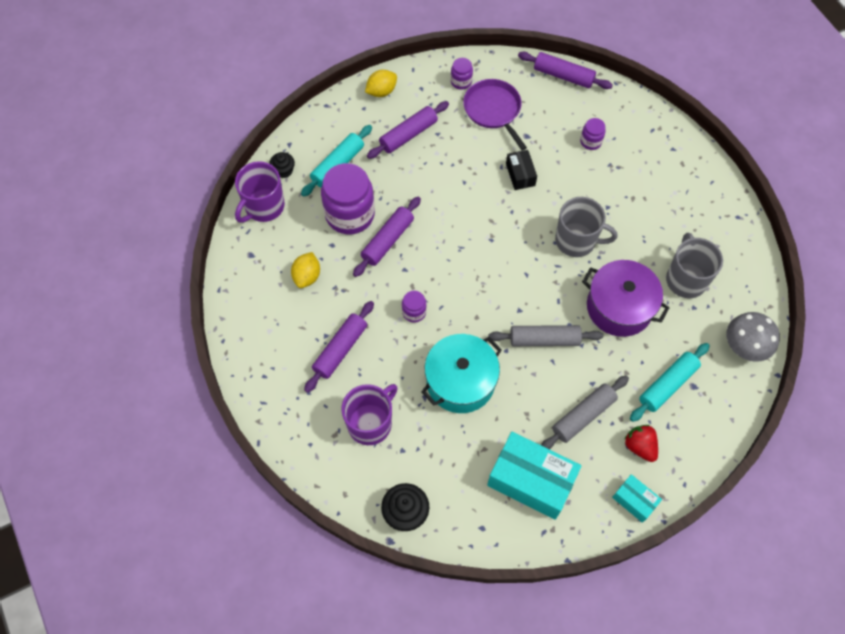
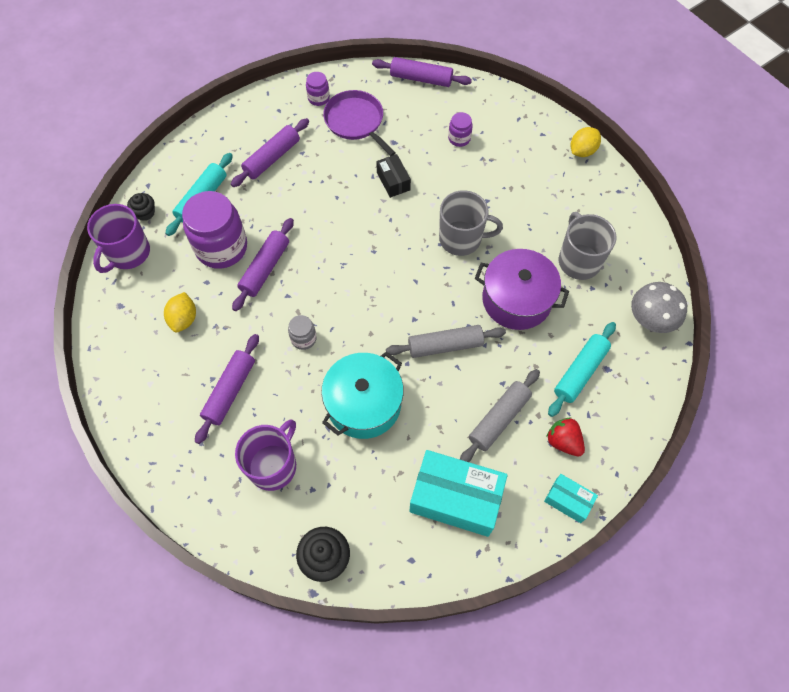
camera: 10 degrees left, 0 degrees up
yellow lemon [365,70,397,97] -> yellow lemon moved to [571,127,601,157]
purple jar [402,291,427,323] -> grey jar [288,315,317,350]

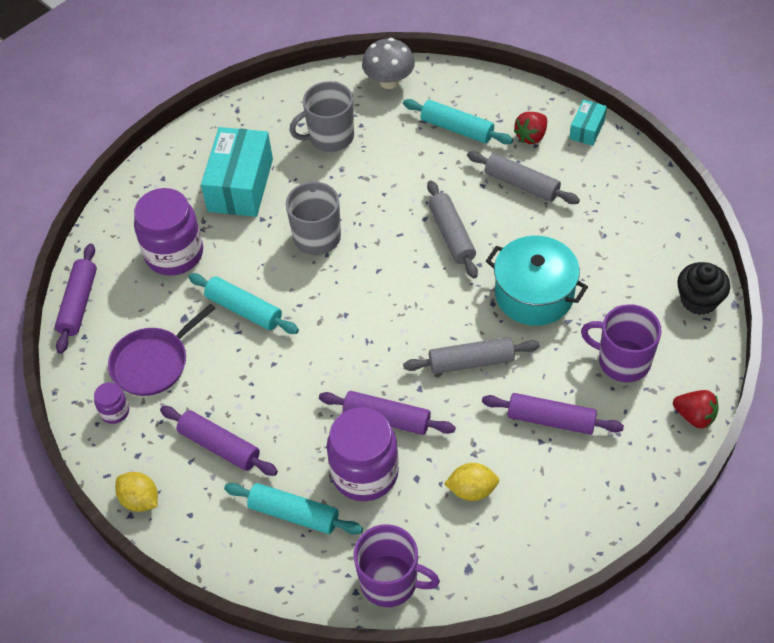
camera: 95 degrees left, 10 degrees down
black cupcake [127,193,155,221] -> none
grey jar [288,315,317,350] -> grey rolling pin [403,337,540,374]
black box [376,154,411,198] -> turquoise rolling pin [188,273,299,334]
turquoise box [409,450,508,537] -> turquoise box moved to [201,127,273,217]
purple jar [448,112,473,147] -> purple jar [134,188,203,276], size x2.17
purple pot [475,249,569,330] -> none
yellow lemon [571,127,601,157] -> yellow lemon moved to [115,472,158,512]
none -> red strawberry [673,390,718,429]

